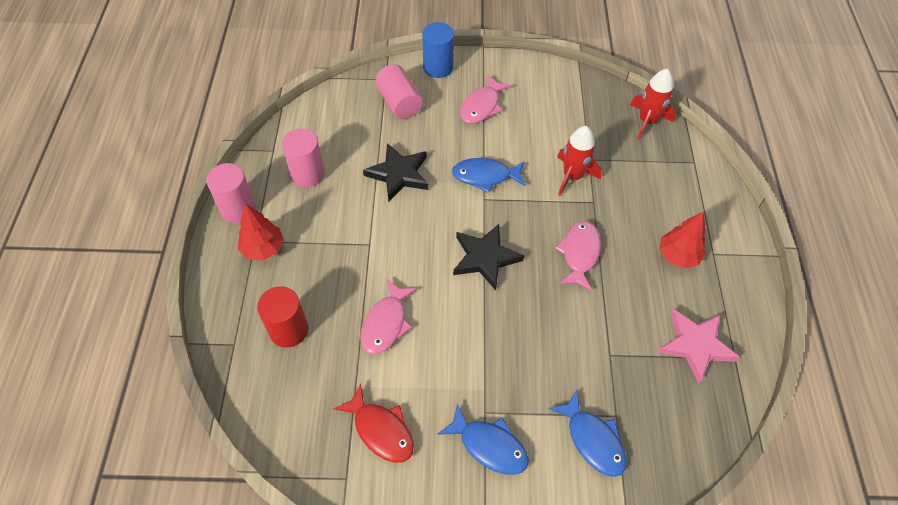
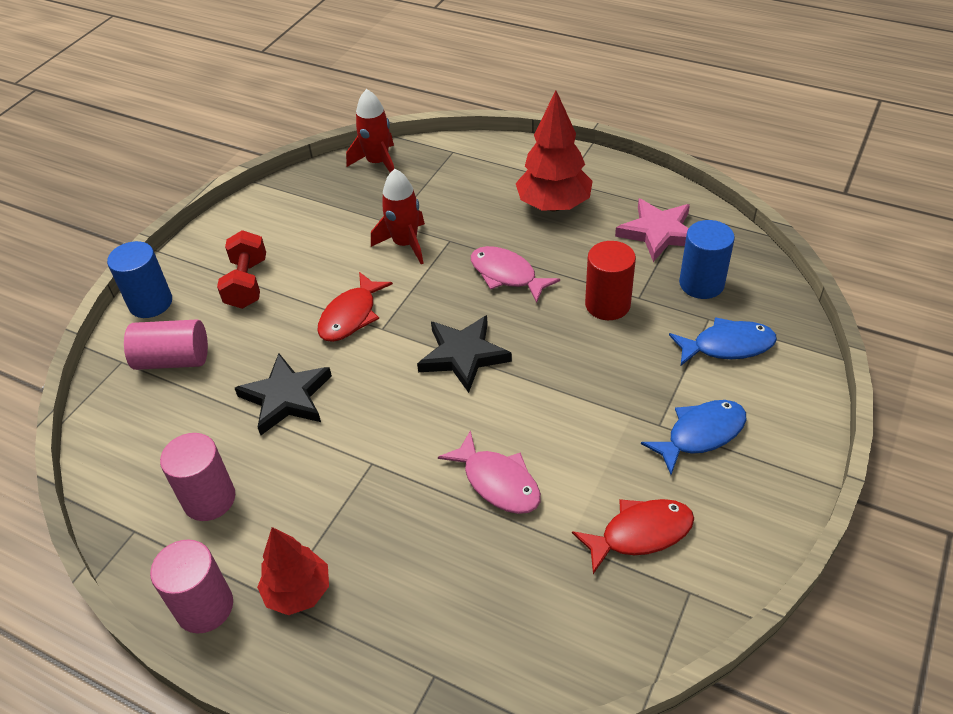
camera: 60 degrees left, 10 degrees down
red cylinder [257,286,308,348] -> red cylinder moved to [585,241,636,320]
blue fish [452,158,526,193] -> red fish [318,272,393,342]
pink fish [460,75,512,124] -> red dumbbell [217,230,266,309]
red tree [660,212,706,268] -> red tree [516,90,593,212], size x1.51
none -> blue cylinder [679,220,735,299]

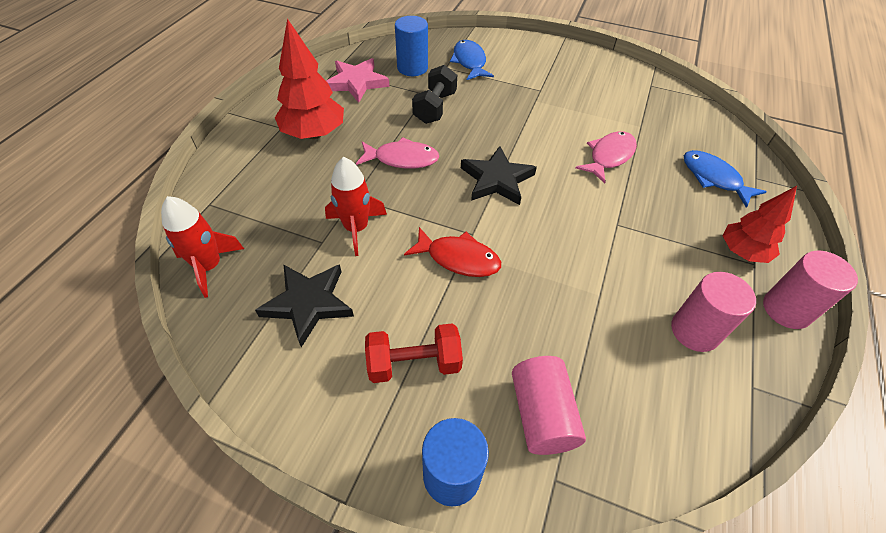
camera: 100 degrees left, 5 degrees up
black star [235,353,332,435] -> black star moved to [255,264,354,347]
pink fish [471,246,560,303] -> pink fish turned 120 degrees counterclockwise [356,137,439,169]
red fish [572,499,694,574] -> none
red cylinder [585,241,636,320] -> black dumbbell [412,65,457,124]
blue fish [641,400,746,475] -> blue fish moved to [684,150,767,208]

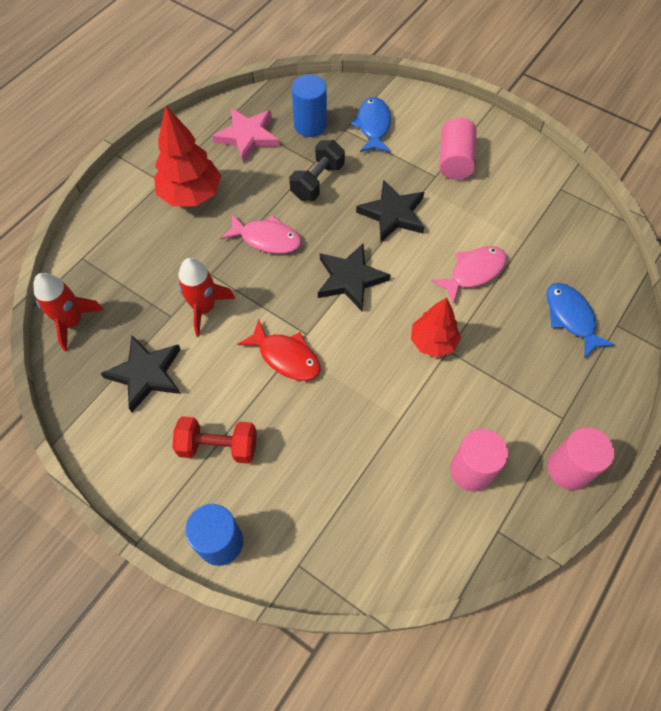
camera: 15 degrees right, 10 degrees up
pink cylinder [512,356,586,455] -> pink cylinder moved to [439,117,476,180]
red tree [723,186,797,263] -> red tree moved to [411,297,461,358]
none -> black star [356,180,424,242]

